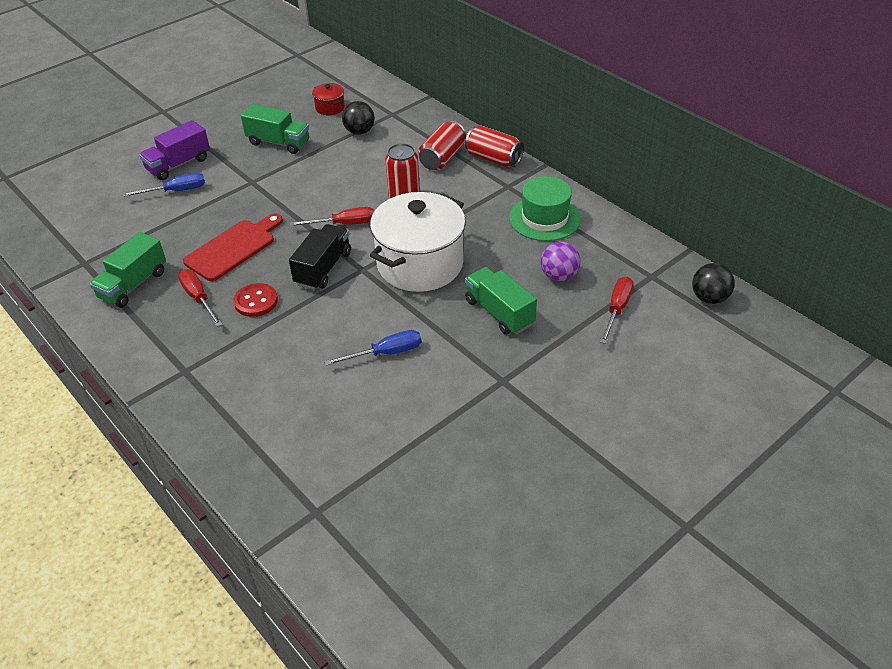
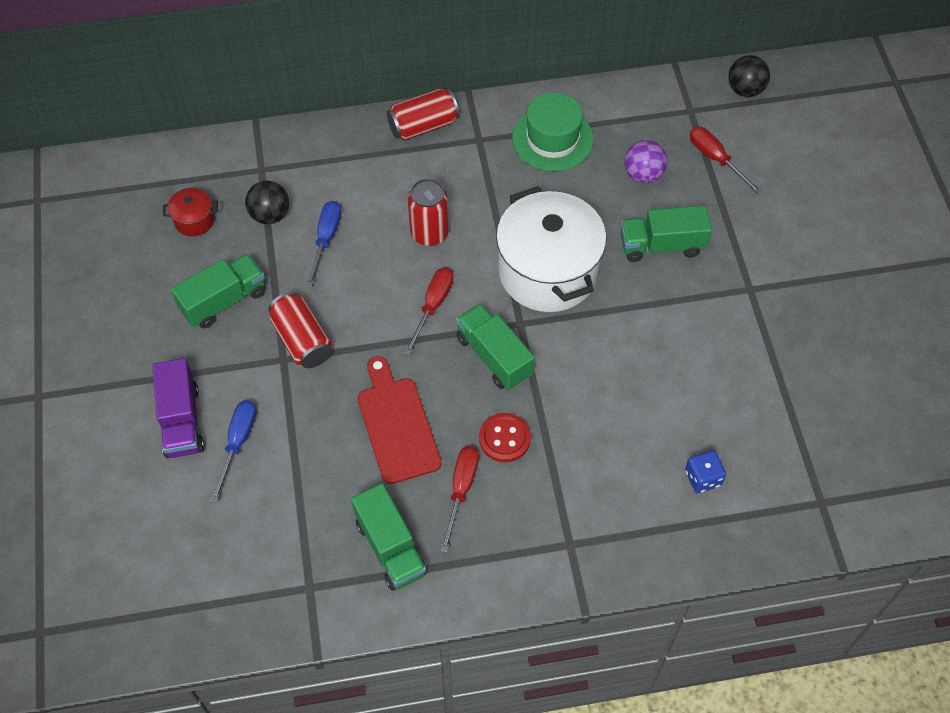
camera: 60 degrees left, 15 degrees up
red screwdriver [178,269,223,327] -> red screwdriver turned 105 degrees clockwise [440,446,479,553]
black truck [289,224,351,290] -> green truck [456,303,535,390]
blue screwdriver [325,330,421,366] -> blue screwdriver moved to [306,201,341,287]
red can [419,121,466,170] -> red can moved to [268,292,332,368]
none -> blue dice [685,450,726,493]

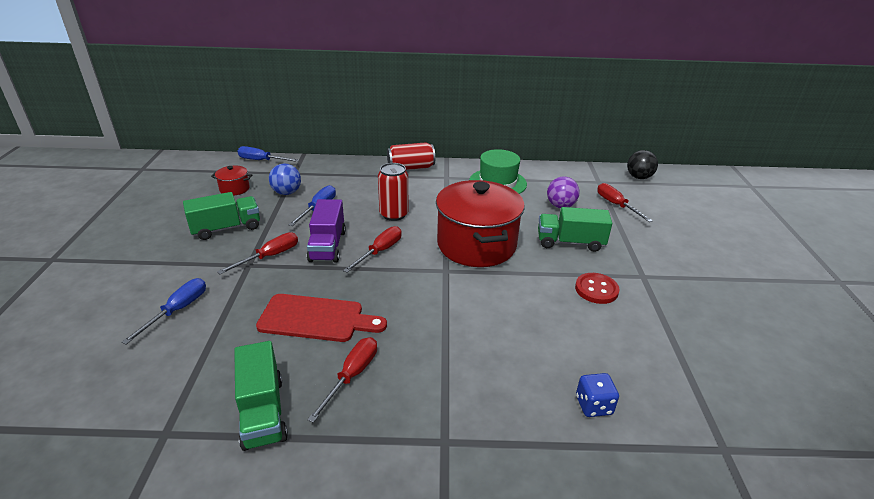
camera: 10 degrees right, 25 degrees down
purple truck [152,358,204,458] -> purple truck moved to [307,199,346,263]
black ball [245,181,289,224] -> blue ball [269,163,301,195]
red can [268,292,332,368] -> red screwdriver [217,232,298,274]
red cutting board [357,356,441,484] -> red cutting board turned 105 degrees clockwise [256,294,387,342]
green truck [456,303,535,390] -> none
red button [479,413,531,462] -> red button moved to [575,273,620,304]
white pot [496,186,607,312] -> red pot [436,180,525,267]
none -> blue screwdriver [238,146,299,162]

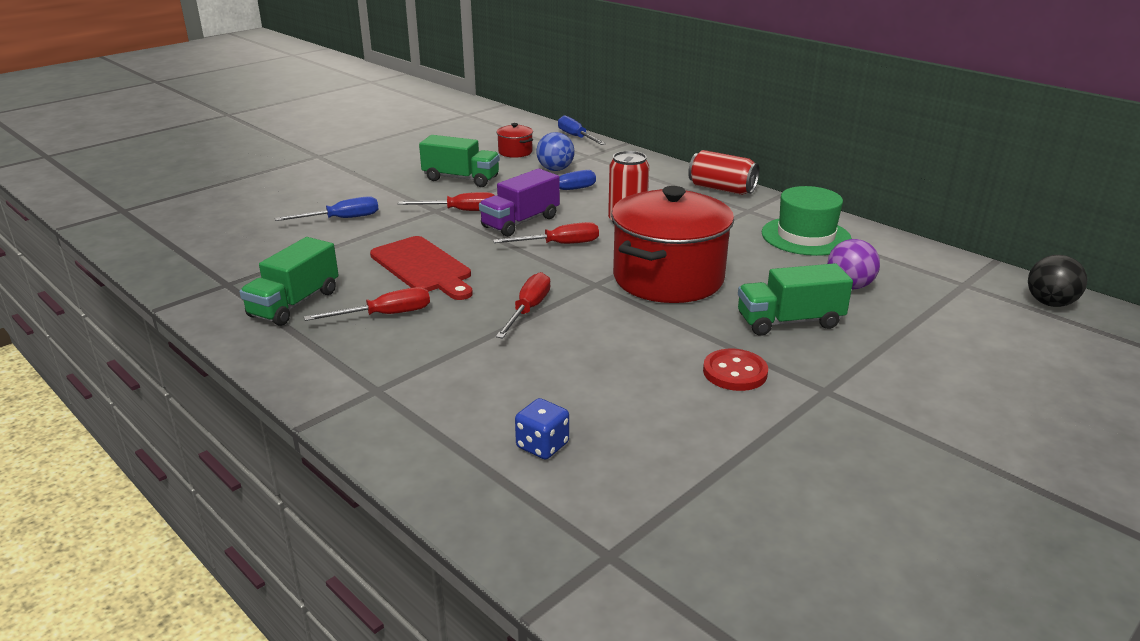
camera: 45 degrees right, 5 degrees down
green truck [538,207,612,252] -> green truck turned 60 degrees counterclockwise [738,263,853,336]
red screwdriver [597,183,653,222] -> red screwdriver moved to [496,272,550,339]

